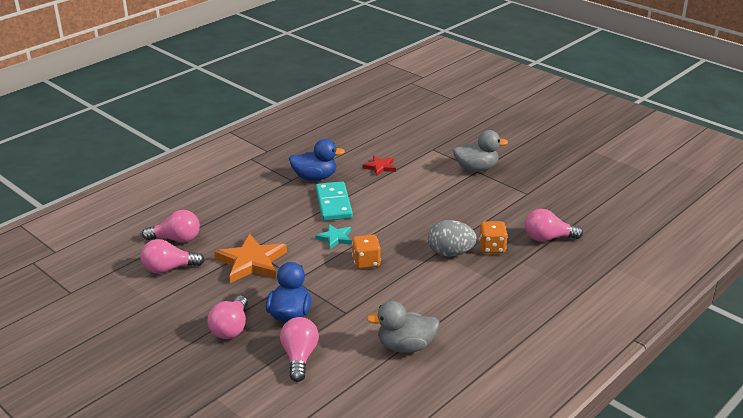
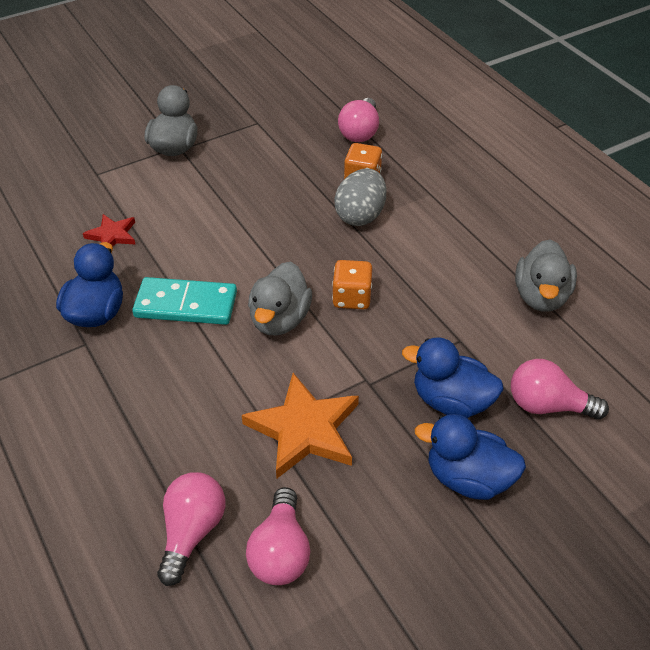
camera: 75 degrees left, 15 degrees up
pink light bulb [207,295,248,339] -> blue duck [415,414,526,500]
turquoise star [315,224,352,249] -> grey duck [248,262,312,336]

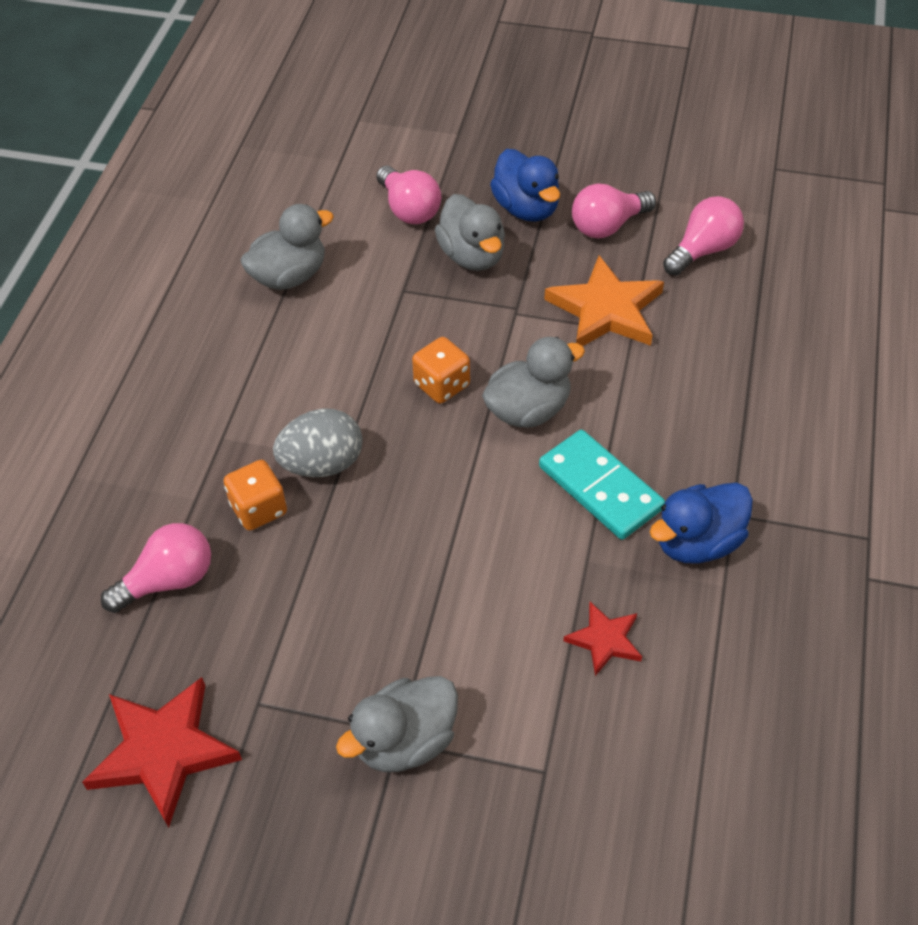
camera: 135 degrees left, 5 degrees up
pink light bulb [157,472,225,586] -> pink light bulb moved to [572,183,656,238]
blue duck [402,337,504,418] -> grey duck [435,194,505,271]
none -> red star [82,677,242,828]

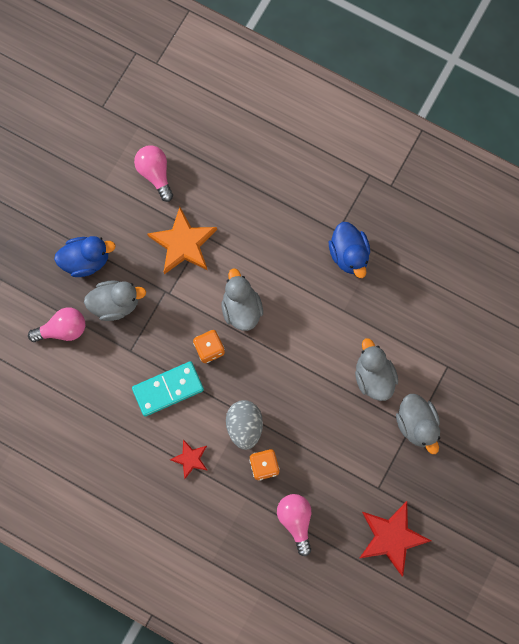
camera: 75 degrees left, 25 degrees up
grey duck [240,204,334,290] -> grey duck moved to [355,338,398,401]
turquoise domino [539,430,665,540] -> turquoise domino moved to [132,361,204,416]
red star [563,602,642,676] -> red star moved to [170,439,208,479]
pink light bulb [572,183,656,238] -> none

